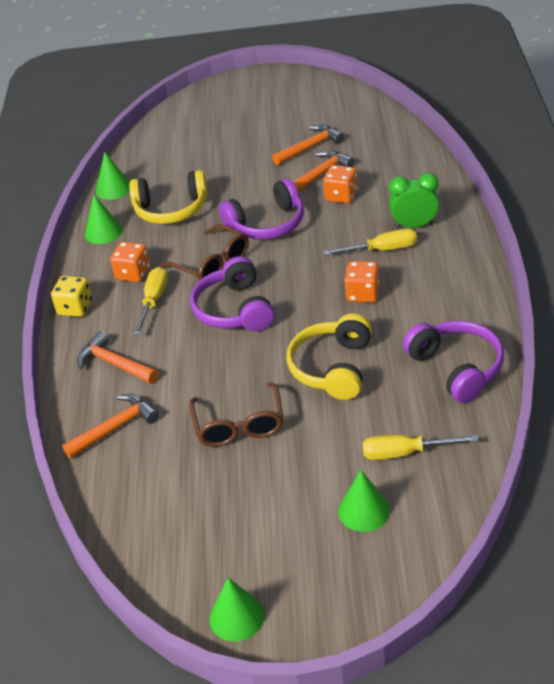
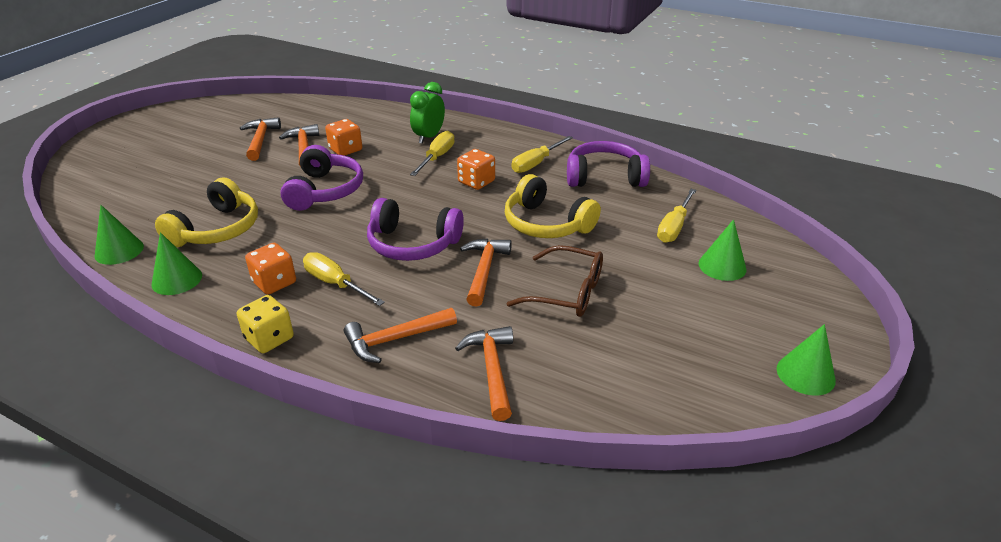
camera: 65 degrees left, 5 degrees down
brown glasses [159,224,249,281] -> none
none -> orange hammer [460,238,512,307]
none -> yellow screwdriver [512,136,573,173]

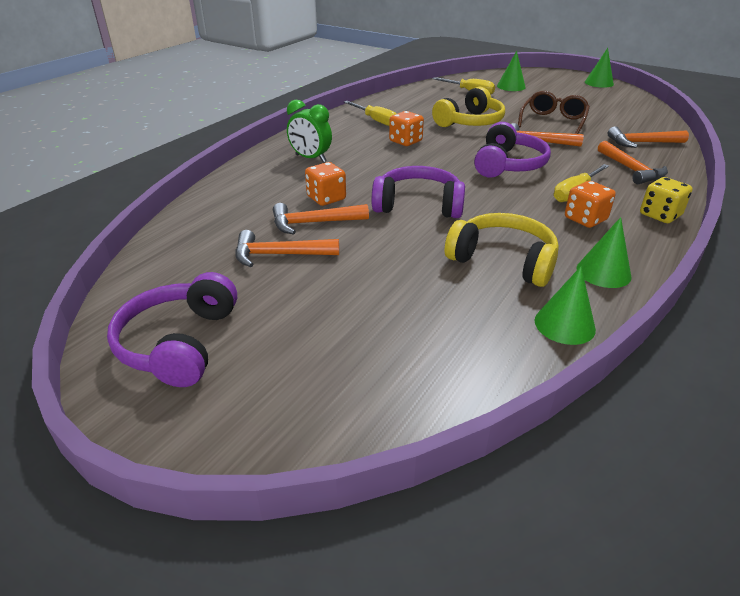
camera: 85 degrees left, 0 degrees up
yellow screwdriver [410,131,455,176] -> none
purple headphones [567,141,650,187] -> purple headphones moved to [107,272,237,387]

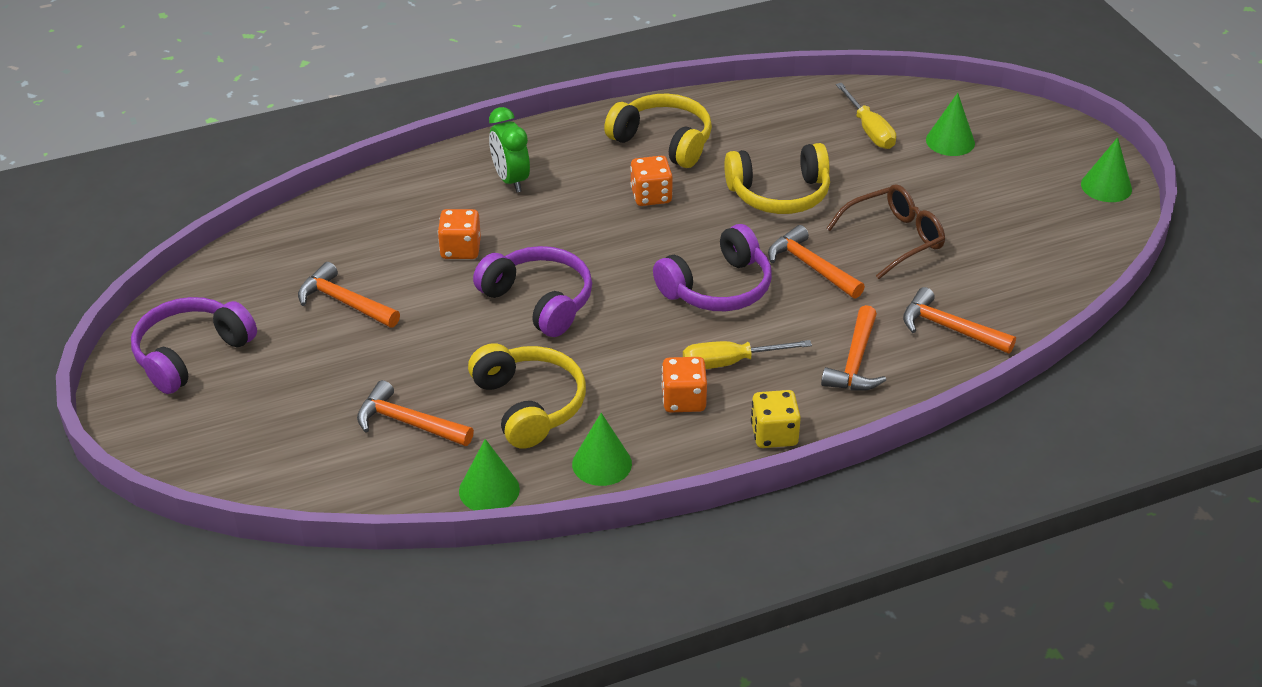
camera: 35 degrees right, 5 degrees up
orange hammer [273,203,369,234] -> orange hammer moved to [357,380,474,446]
yellow screwdriver [344,101,397,126] -> yellow headphones [604,94,712,168]

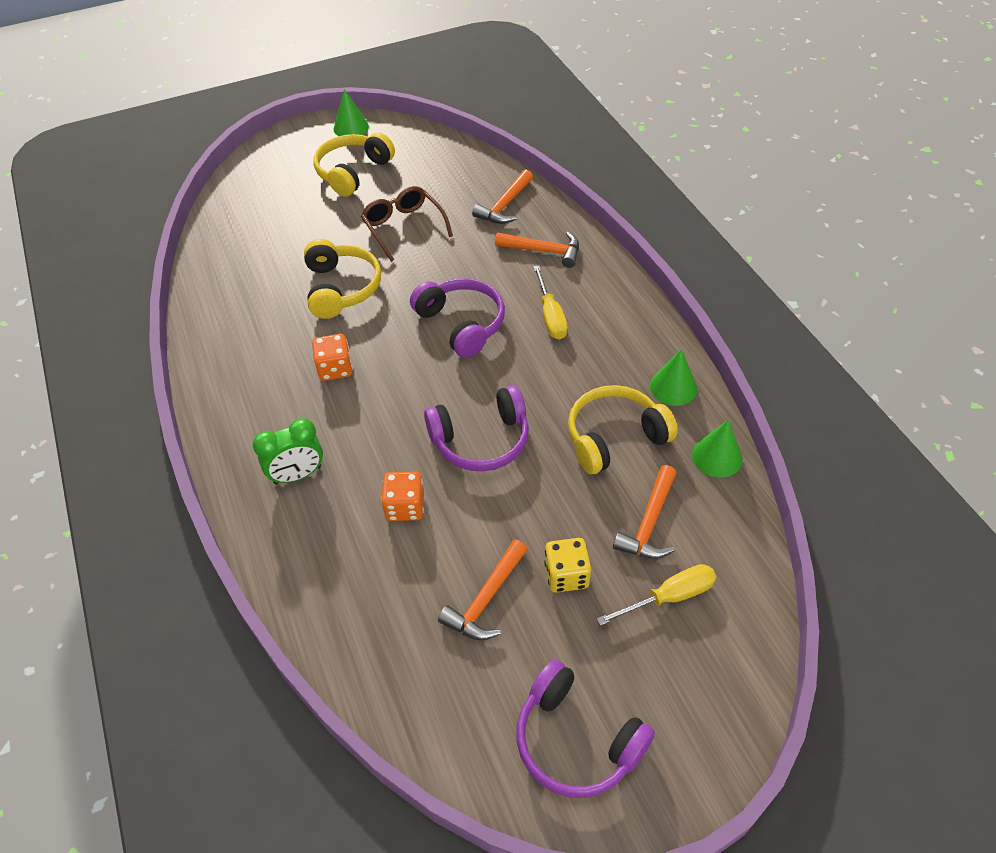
camera: 90 degrees left, 10 degrees up
purple headphones [473,246,592,337] -> purple headphones turned 150 degrees counterclockwise [424,385,529,471]
yellow headphones [604,94,712,168] -> yellow headphones moved to [313,133,395,197]
orange dice [662,357,707,412] -> none
yellow dice [751,390,801,448] -> yellow dice moved to [544,538,591,593]
orange hammer [768,225,865,299] -> none
yellow screwdriver [836,83,896,149] -> yellow screwdriver moved to [597,564,716,626]
green cone [926,93,975,156] -> none

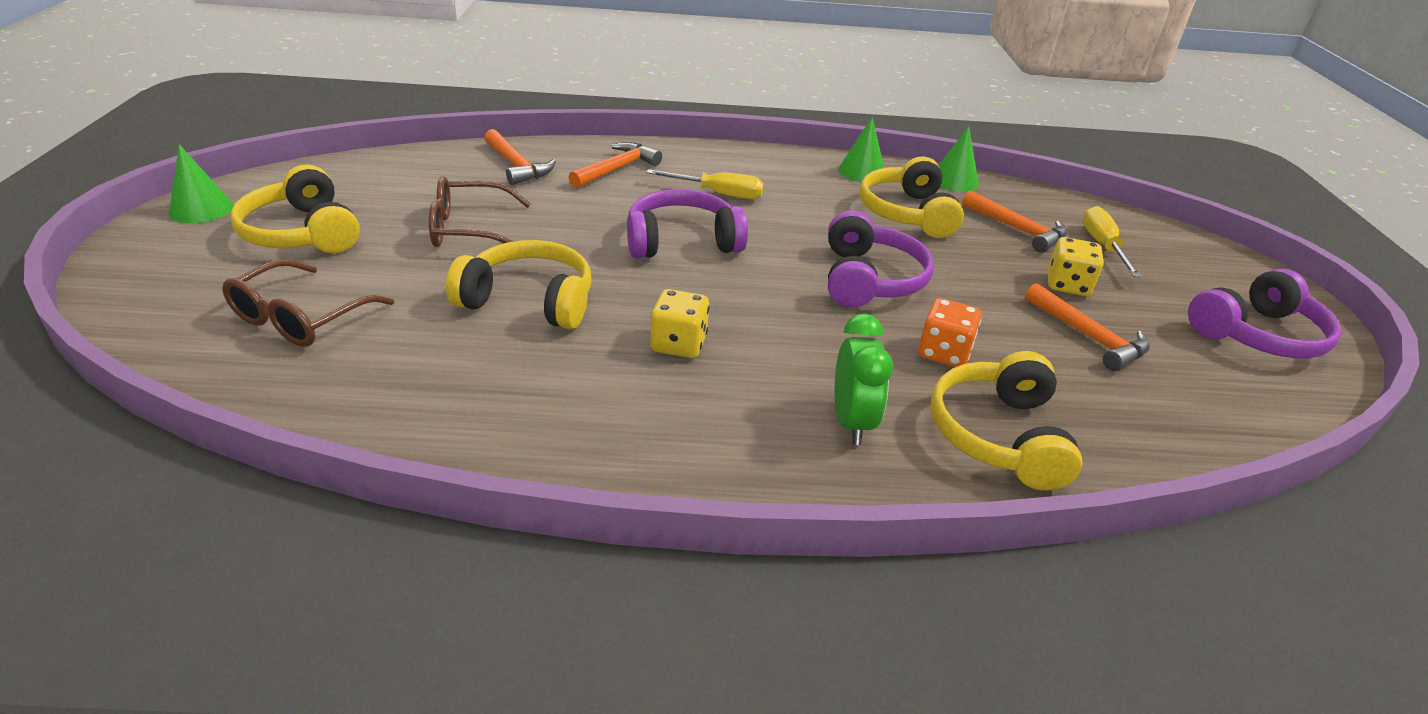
camera: 70 degrees left, 15 degrees down
orange dice [312,334,352,381] -> yellow dice [651,289,709,358]
none -> brown glasses [222,259,394,347]
none -> yellow headphones [930,351,1083,490]

